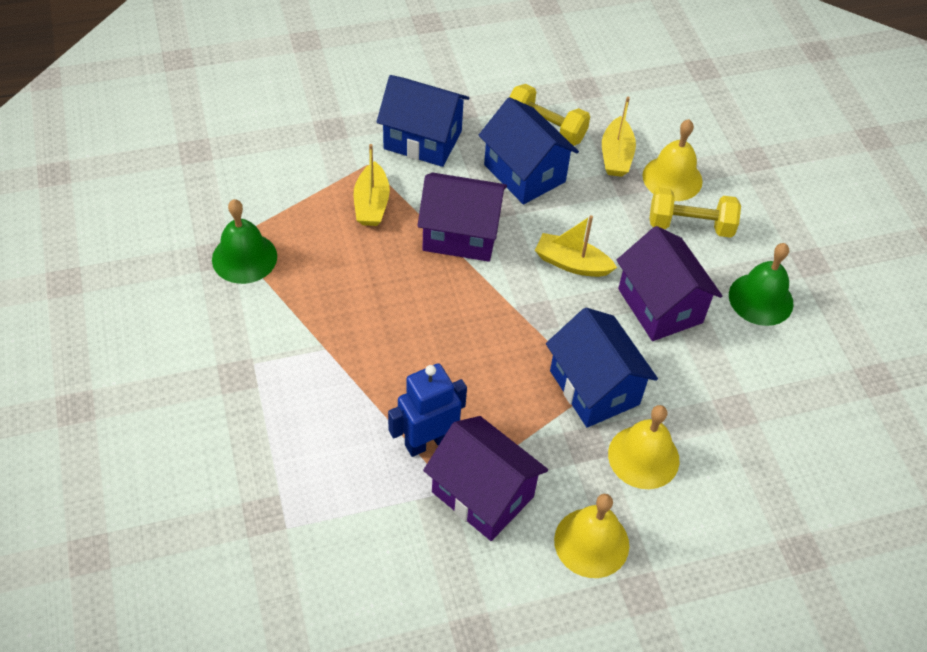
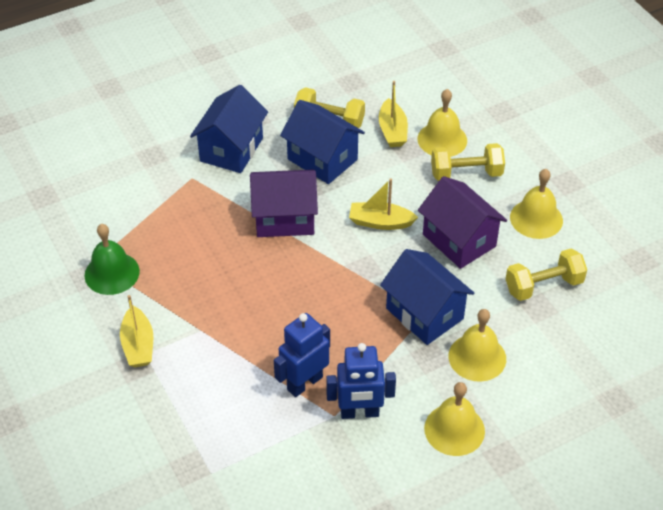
camera: 10 degrees left, 5 degrees down
yellow boat [354,144,390,226] -> yellow boat moved to [120,295,153,367]
blue house [377,75,470,167] -> blue house turned 75 degrees counterclockwise [190,85,268,173]
purple house [423,416,548,541] -> blue robot [326,343,396,419]
green bell [729,243,794,326] -> yellow bell [510,169,563,239]
none -> yellow dumbbell [506,248,587,301]

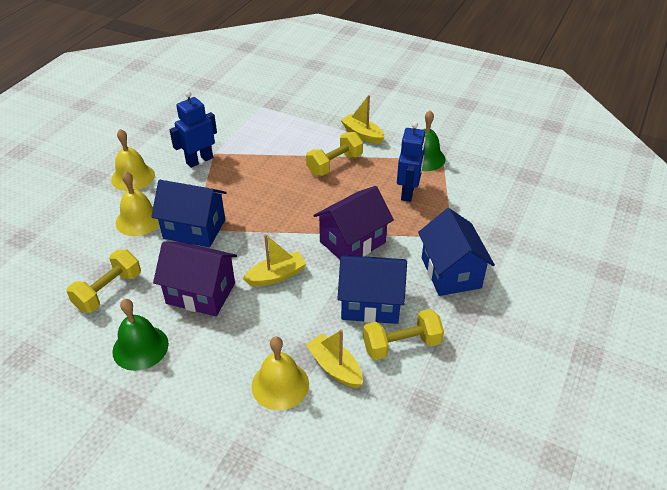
camera: 145 degrees right, 5 degrees down
blue robot [274,313,330,397] -> blue robot moved to [397,121,426,202]
yellow dumbbell [431,143,505,181] -> yellow dumbbell moved to [306,132,363,176]
yellow bell [510,169,563,239] -> green bell [112,299,169,371]

